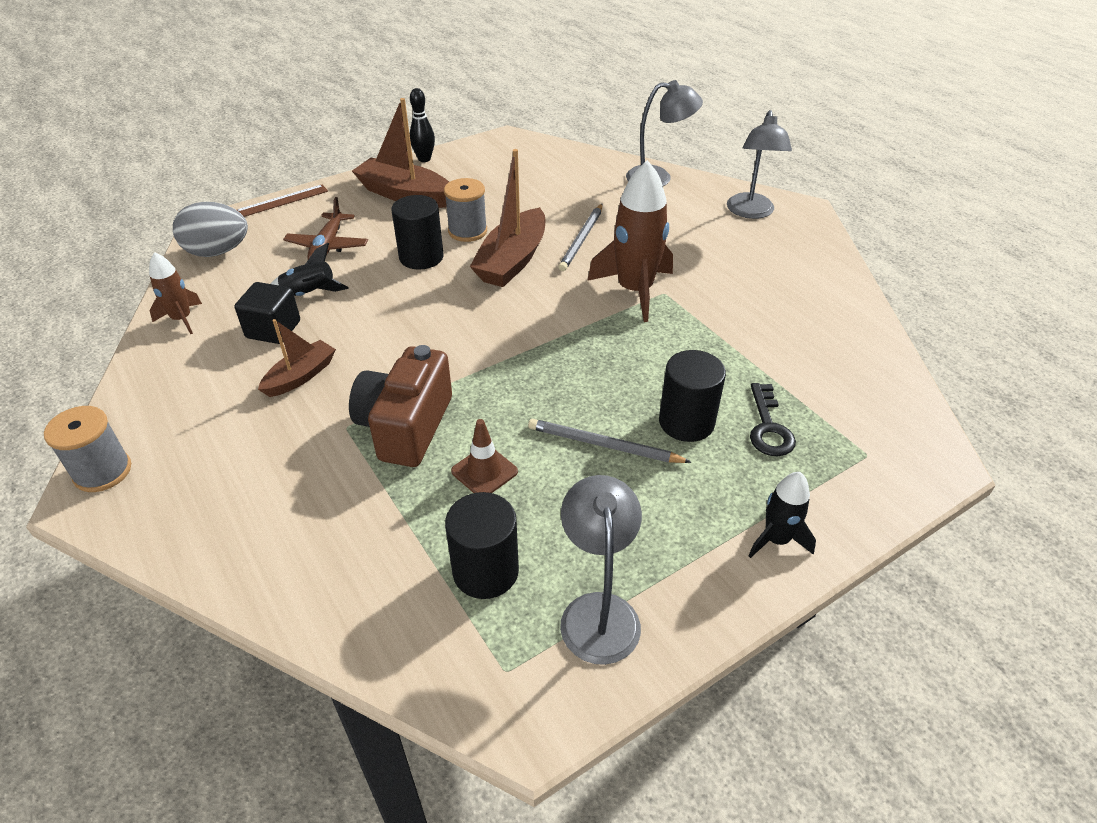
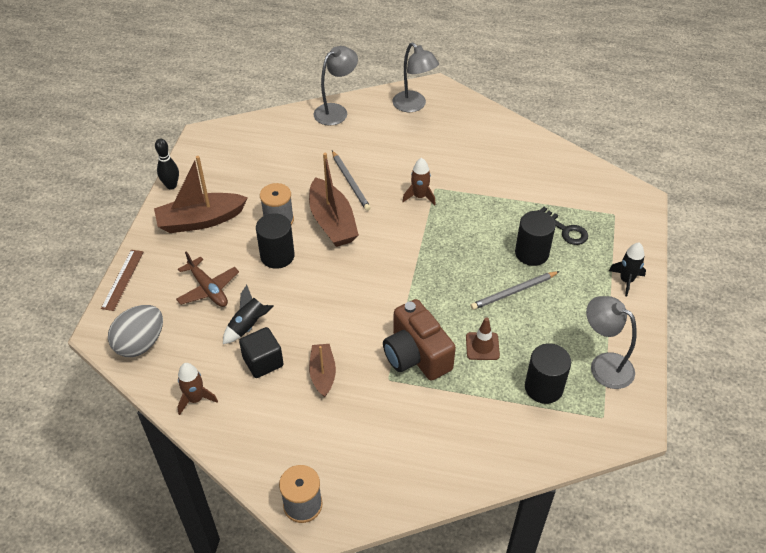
camera: 45 degrees left, 5 degrees up
brown rocket [587,160,673,322] -> brown rocket [402,158,436,205], size x0.54

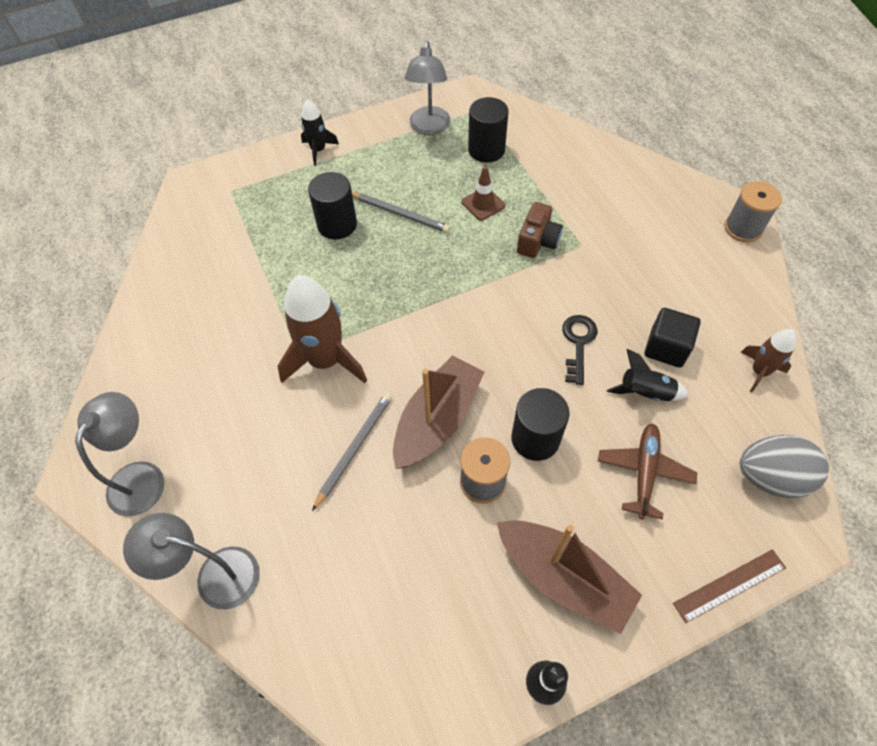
camera: 125 degrees left, 10 degrees up
brown boat [309,344,336,397] -> none
brown camera [383,299,456,381] -> brown camera [517,202,563,258], size x0.63
brown rocket [402,158,436,205] -> brown rocket [278,275,367,383], size x1.85
black key [538,207,588,245] -> black key moved to [562,315,597,385]

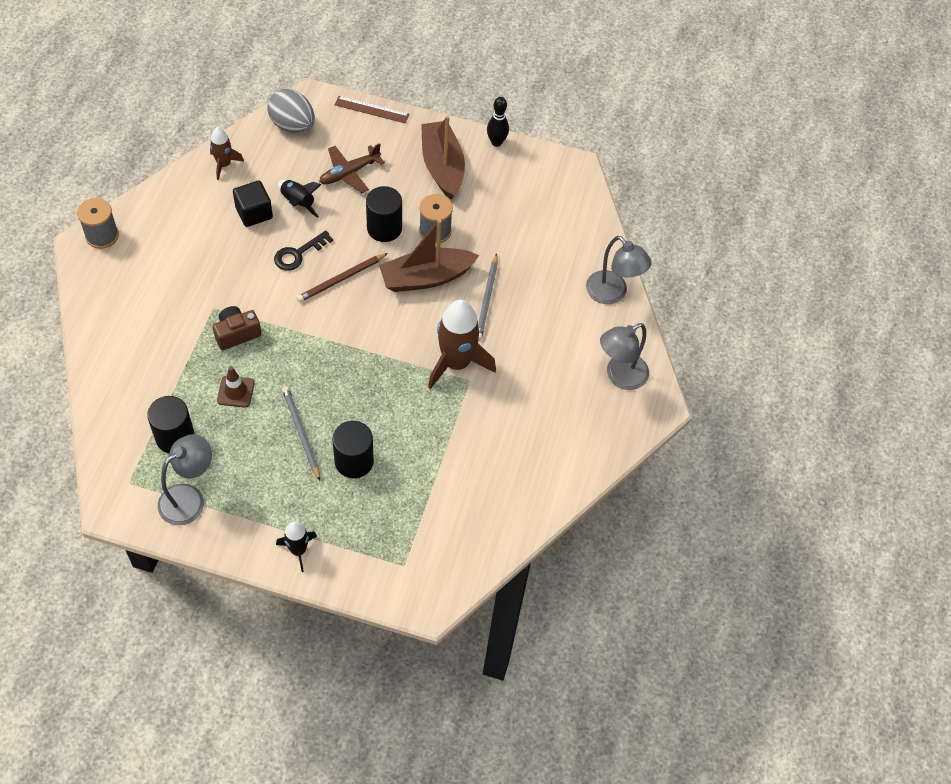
camera: 145 degrees left, 0 degrees up
grey pencil [312,392,392,511] -> grey pencil turned 60 degrees counterclockwise [478,253,498,340]
none -> brown pencil [297,253,388,302]

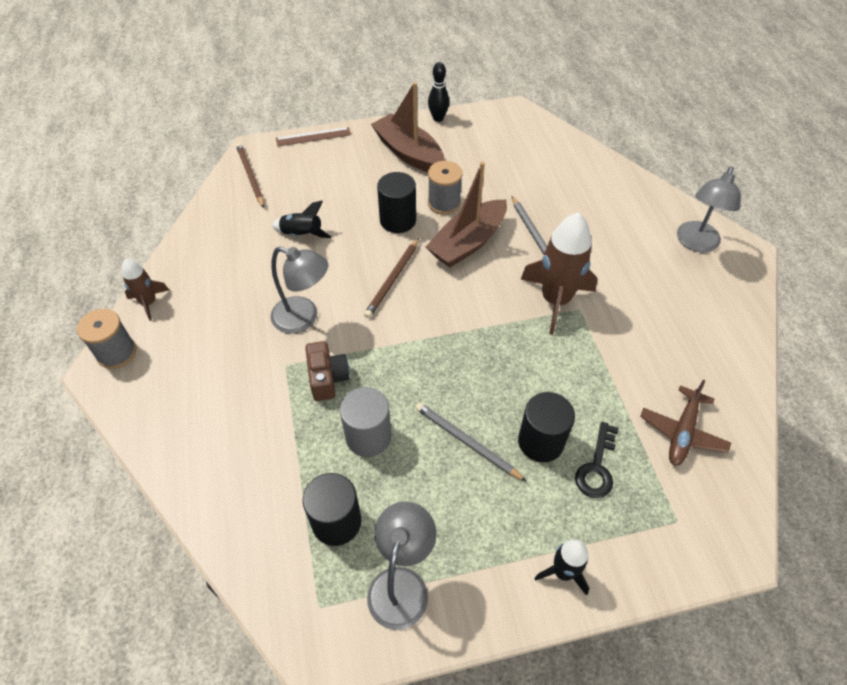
camera: 25 degrees left, 5 degrees down
brown rocket [210,127,244,180] -> brown rocket moved to [122,259,169,321]
brown camera [213,306,261,350] -> brown camera turned 135 degrees clockwise [305,341,350,401]
brown traffic cone [217,366,255,408] -> grey cylinder [340,387,392,457]
black cube [233,180,273,227] -> none
grey egg [267,89,315,133] -> brown pencil [236,143,264,208]
black key [274,230,333,271] -> black key moved to [575,422,619,498]
brown plane [319,143,385,193] -> brown plane moved to [640,380,731,466]
grey lamp [586,236,652,304] -> grey lamp moved to [270,247,328,334]

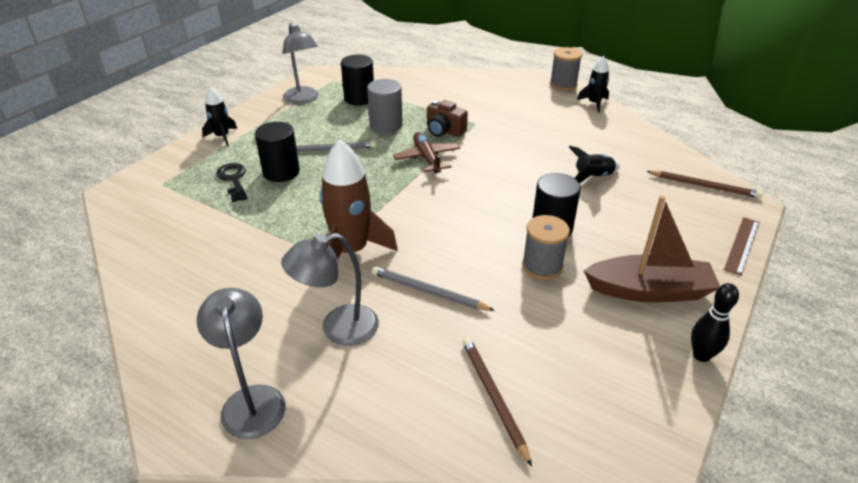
camera: 135 degrees right, 15 degrees down
brown rocket [122,259,169,321] -> black rocket [577,56,609,113]
grey lamp [270,247,328,334] -> grey lamp moved to [281,233,379,346]
brown pencil [364,238,419,318] -> brown pencil moved to [463,337,532,467]
brown boat [426,162,507,267] -> none
brown plane [640,380,731,466] -> brown plane moved to [393,132,460,173]

